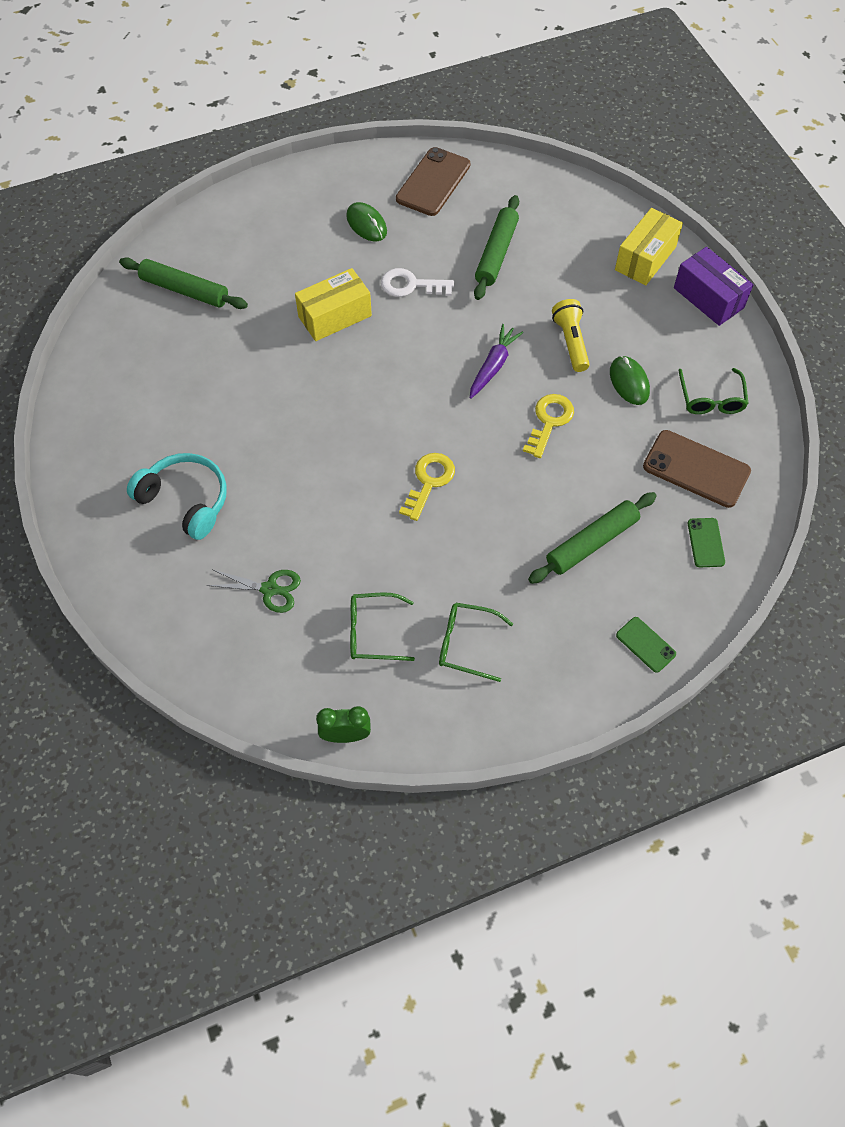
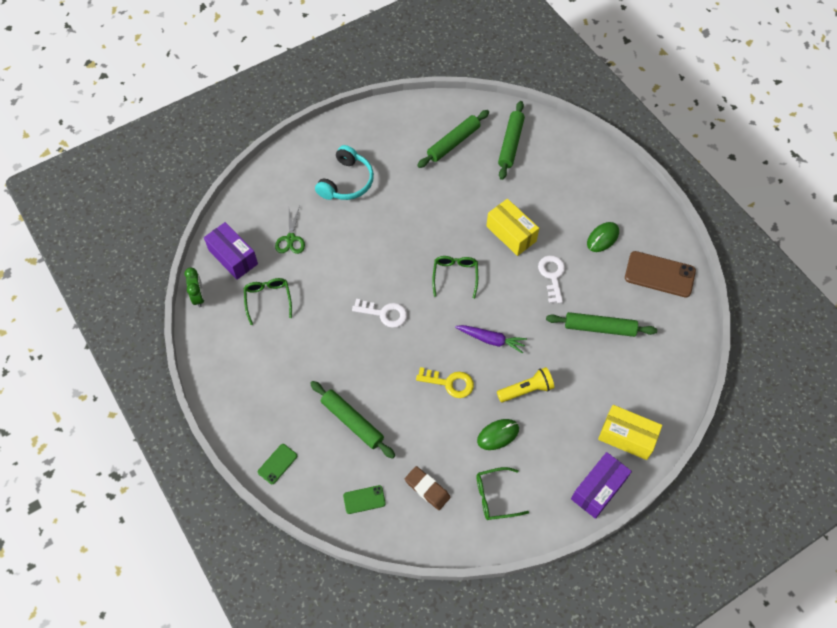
camera: 80 degrees right, 0 degrees up
yellow key [399,453,455,521] -> white key [352,299,407,328]
green glasses [439,603,513,682] -> green glasses moved to [432,256,478,299]
brown phone [643,430,751,508] -> brown eraser [405,466,451,510]
none -> purple box [204,222,258,280]
none -> green rolling pin [417,110,489,168]

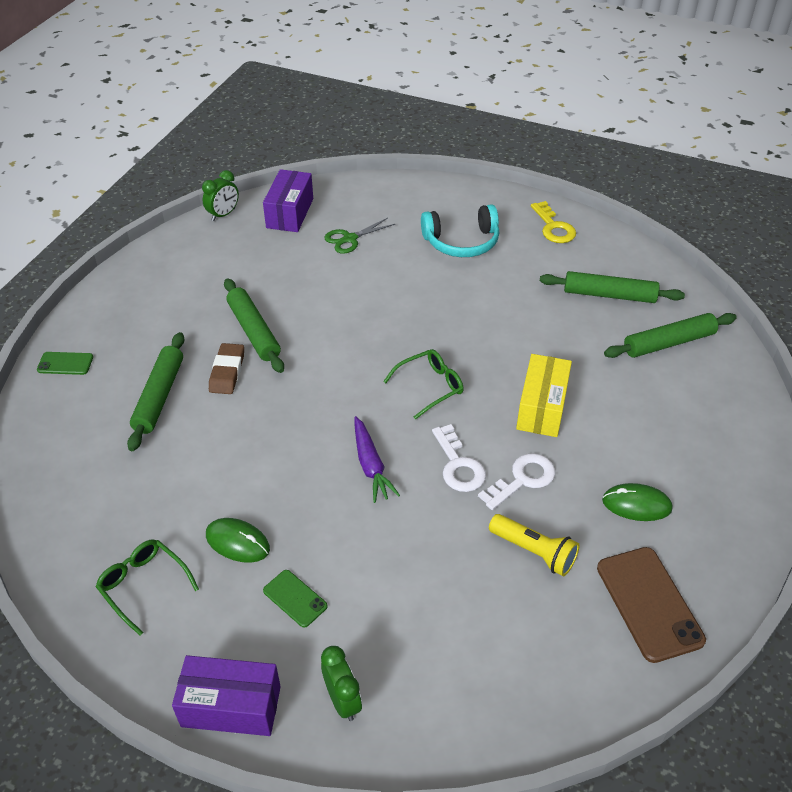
camera: 55 degrees right, 15 degrees down
green glasses [244,278,292,325] -> none
green phone [343,485,386,514] -> green phone moved to [263,570,328,628]
white key [352,299,407,328] -> white key moved to [432,424,486,492]
brown eraser [405,466,451,510] -> brown eraser moved to [209,343,244,394]
yellow key [416,367,474,398] -> yellow key moved to [531,201,576,243]
yellow flashlight [497,367,554,403] -> yellow flashlight moved to [489,514,579,577]
green rolling pin [546,312,657,337] -> green rolling pin moved to [224,278,284,373]
yellow box [598,405,662,460] -> green clock [321,646,362,721]

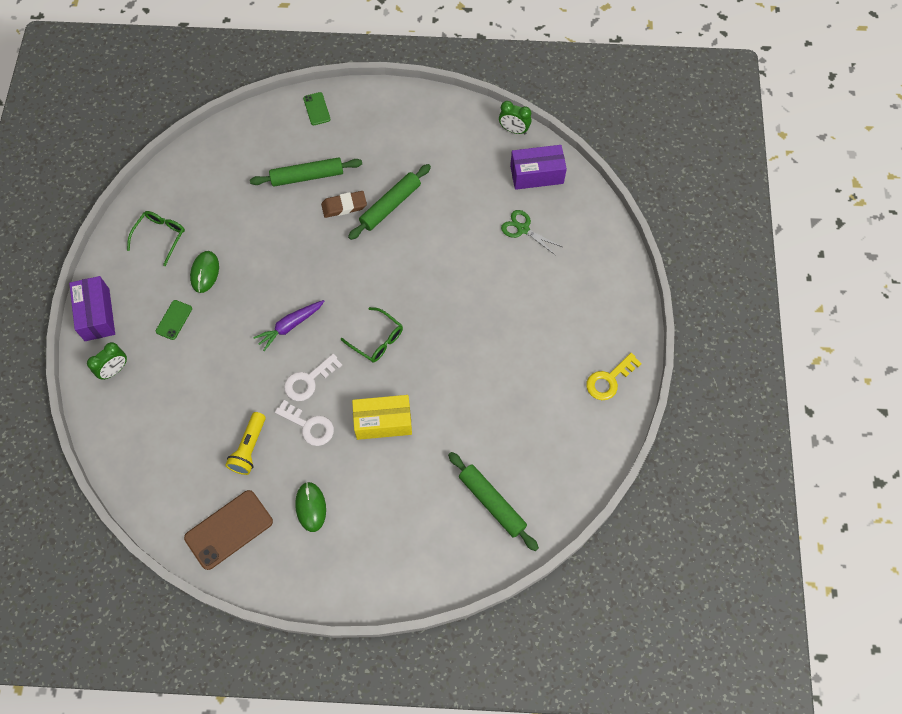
camera: 70 degrees right, 20 degrees up
turquoise headphones [421,204,499,257] -> none
green rolling pin [540,271,685,303] -> none

